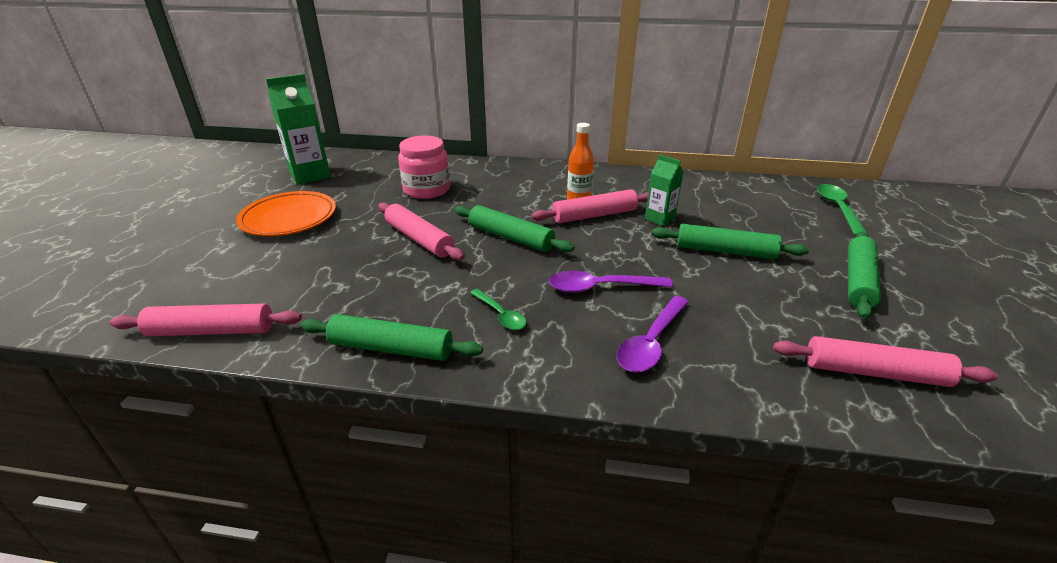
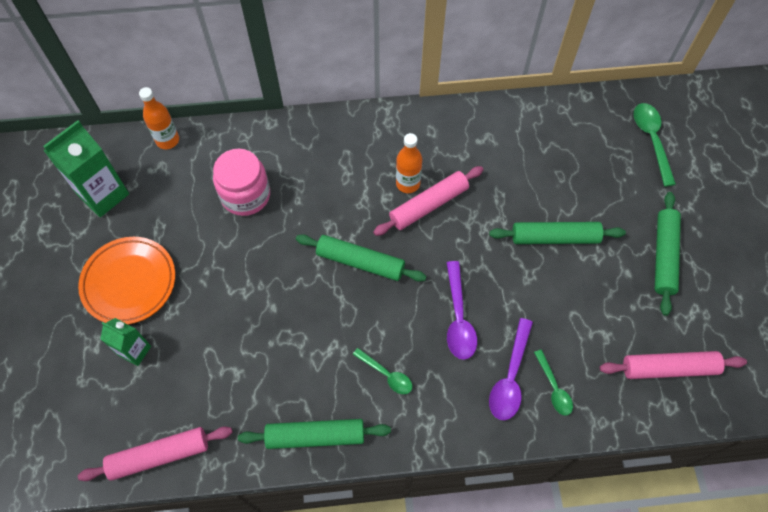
camera: 15 degrees left, 30 degrees up
pink rolling pin [378,202,464,261] -> none
purple spoon [549,271,673,293] -> purple spoon turned 75 degrees counterclockwise [446,261,477,360]
green carton [645,155,683,226] -> green carton moved to [100,318,151,366]
none -> orange bottle [139,87,179,149]
none -> green spoon [534,350,573,416]

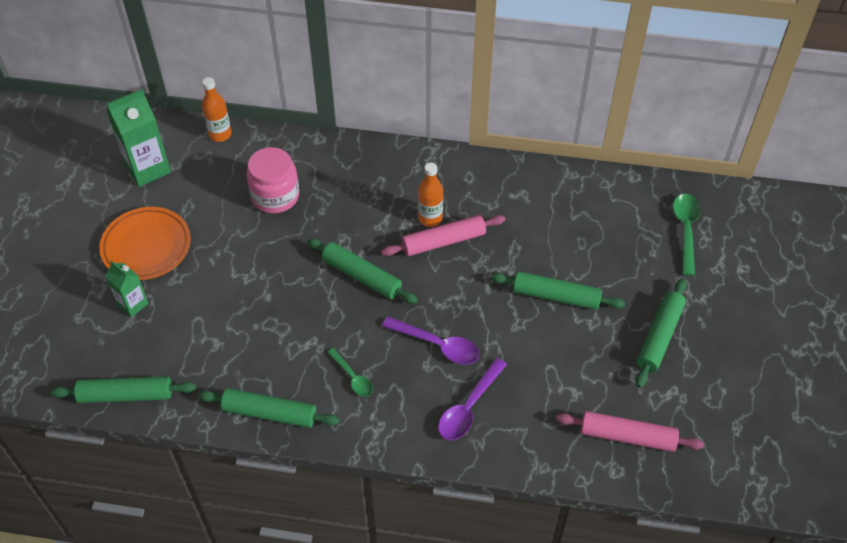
camera: 15 degrees right, 10 degrees down
pink rolling pin [78,426,233,481] -> green rolling pin [50,376,196,403]
purple spoon [446,261,477,360] -> purple spoon turned 75 degrees counterclockwise [382,317,480,365]
green spoon [534,350,573,416] -> none

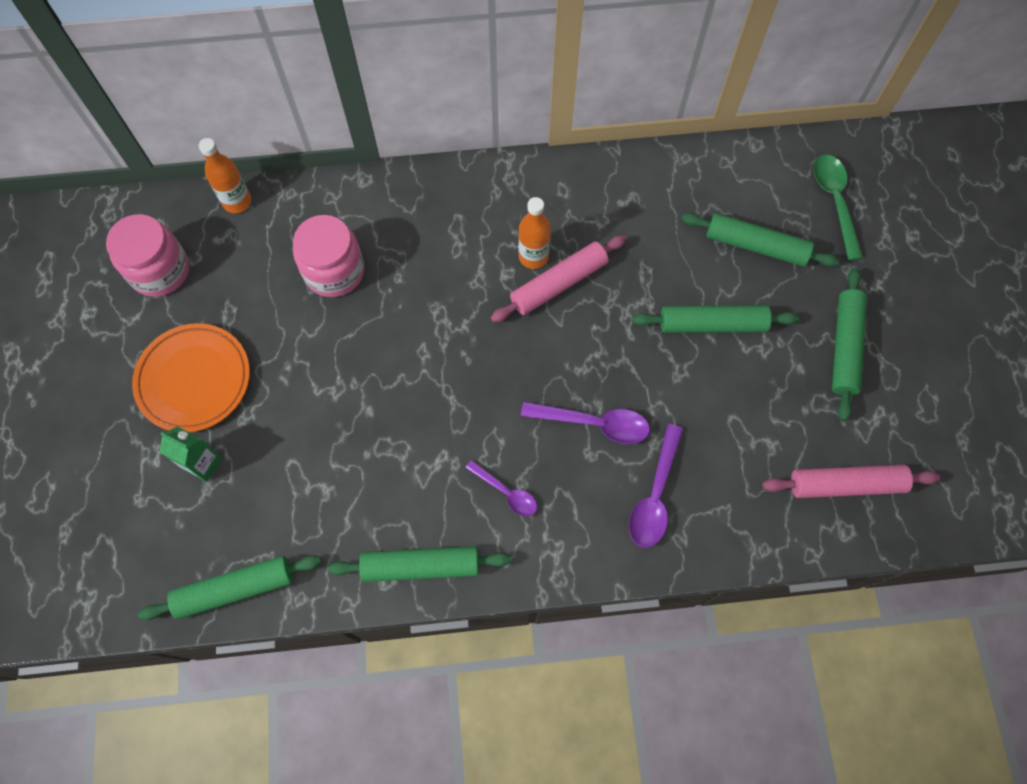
camera: 15 degrees left, 15 degrees up
green carton [106,89,171,187] -> pink jar [106,214,189,297]
green rolling pin [307,238,418,304] -> green rolling pin moved to [681,213,839,267]
green spoon [327,348,373,397] -> purple spoon [465,460,537,516]

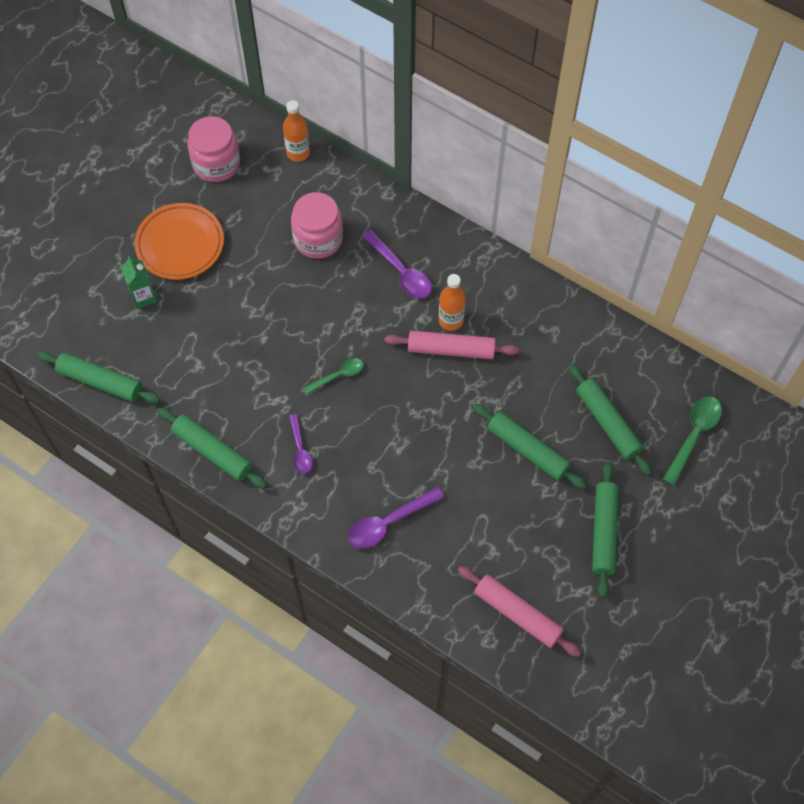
camera: 40 degrees right, 5 degrees down
purple spoon [521,401,650,444] -> purple spoon moved to [362,230,432,299]
green rolling pin [832,268,867,421] -> green rolling pin turned 45 degrees counterclockwise [592,461,619,598]
none -> green spoon [304,358,364,394]

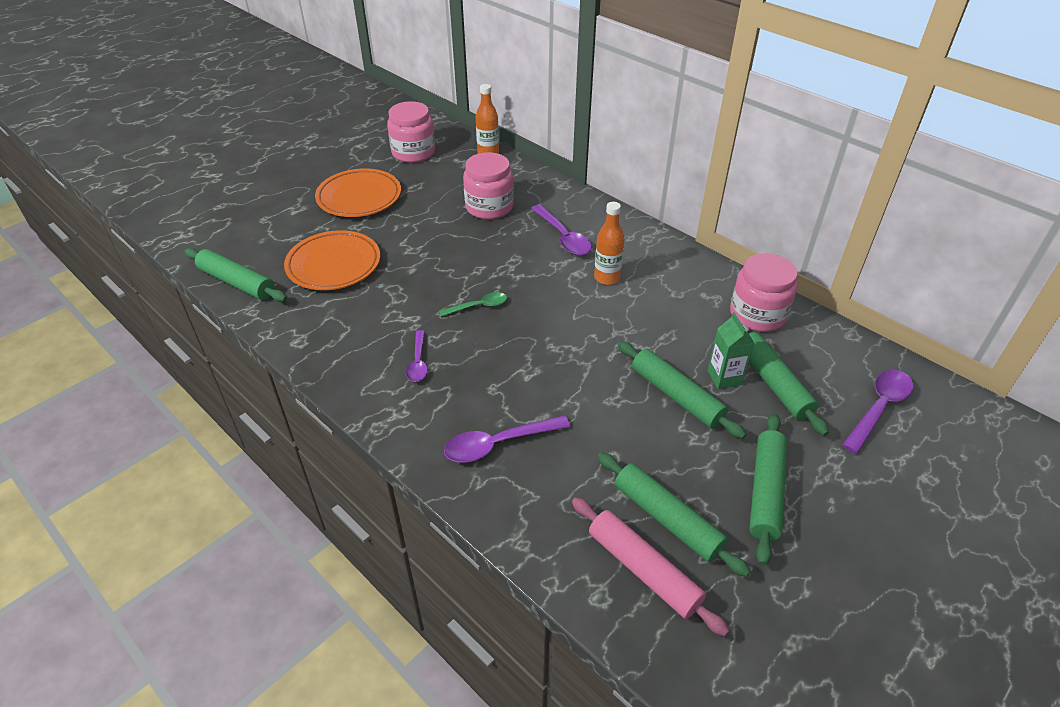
camera: 10 degrees right, 20 degrees down
green carton [121,256,157,309] -> green carton moved to [708,312,754,389]
green rolling pin [157,407,267,489] -> green rolling pin moved to [598,452,751,577]
pink rolling pin [385,331,519,359] -> none
green spoon [663,396,722,485] -> purple spoon [842,370,913,454]
none -> orange plate [284,230,380,290]
none -> pink jar [730,253,798,332]

